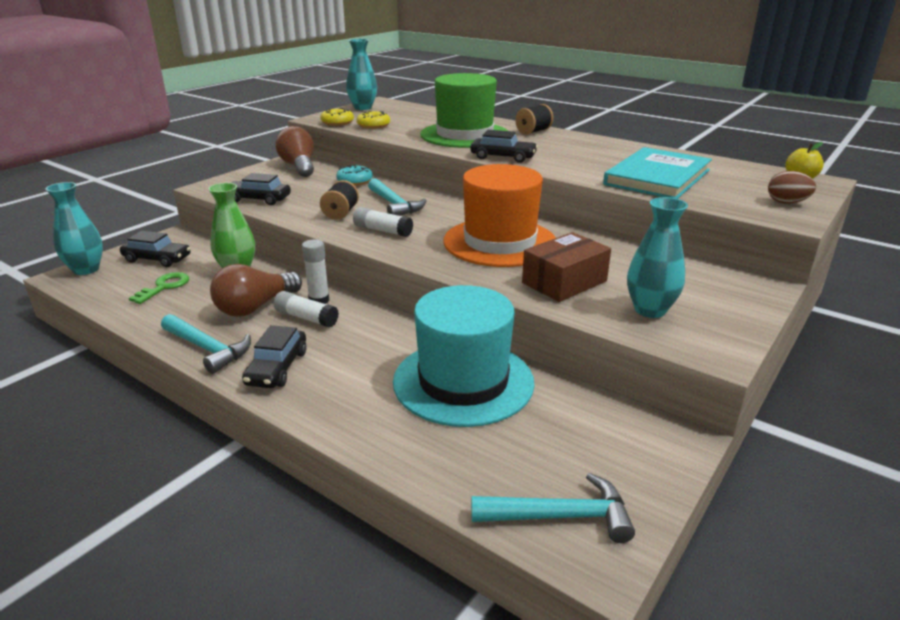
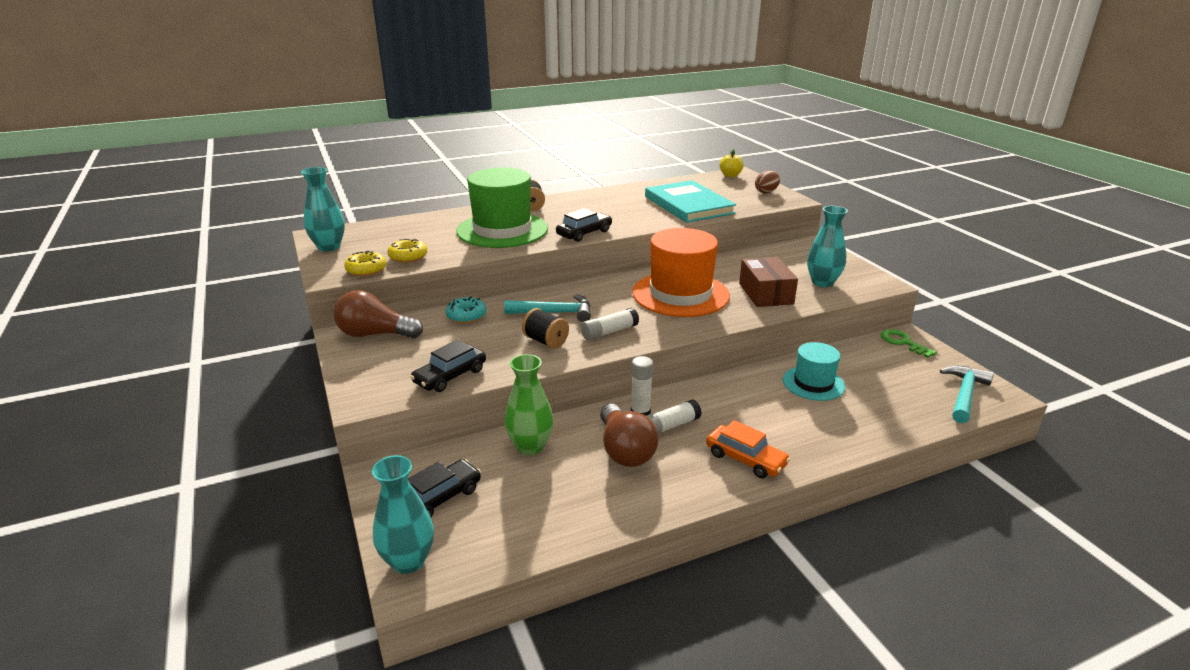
camera: 60 degrees left, 0 degrees up
green key [129,272,189,304] -> green key moved to [881,329,937,358]
turquoise hammer [161,314,251,374] -> none
black car [242,325,306,388] -> orange car [706,420,790,479]
turquoise hat [393,285,534,427] -> turquoise hat [783,342,845,401], size x0.56

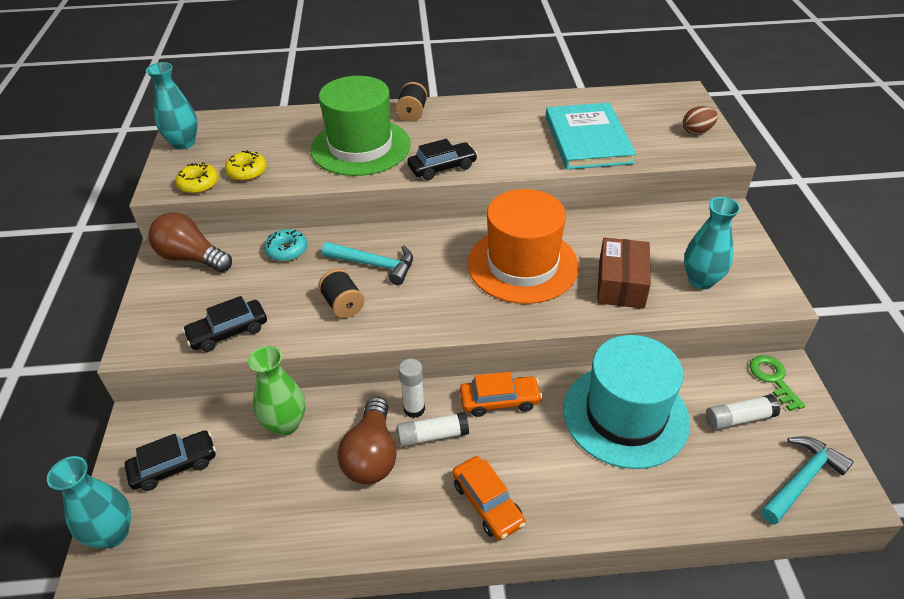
camera: 20 degrees right, 15 degrees up
white glue stick [581,307,639,340] -> white glue stick moved to [706,394,781,430]
yellow apple [720,148,744,177] -> none
turquoise hat [783,342,845,401] -> turquoise hat [563,335,690,469], size x1.77
none -> orange car [460,372,542,417]

